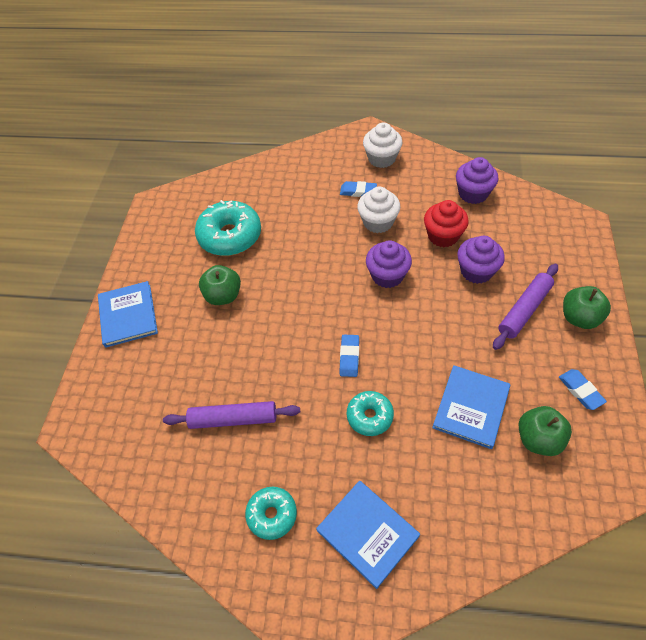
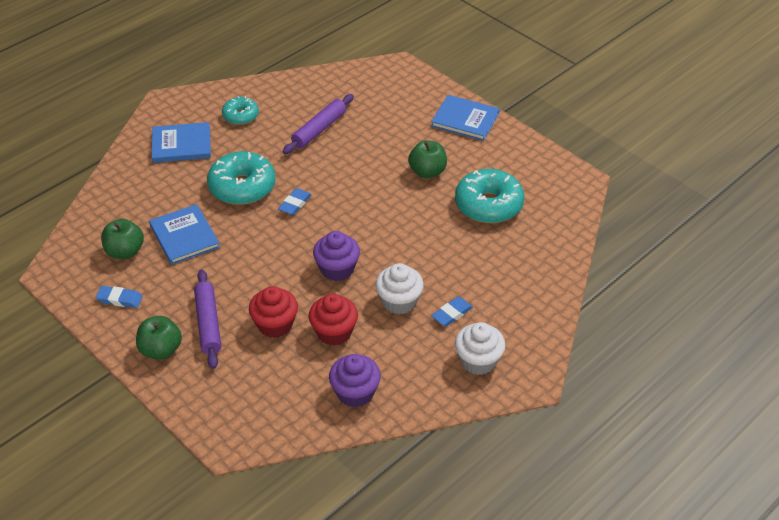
camera: 125 degrees right, 10 degrees down
blue eraser [340,335,359,377] -> blue eraser turned 75 degrees clockwise [278,188,312,215]
turquoise donut [347,391,394,436] -> turquoise donut [207,151,276,205], size x1.74
purple cupcake [457,236,505,284] -> red cupcake [249,286,298,338]

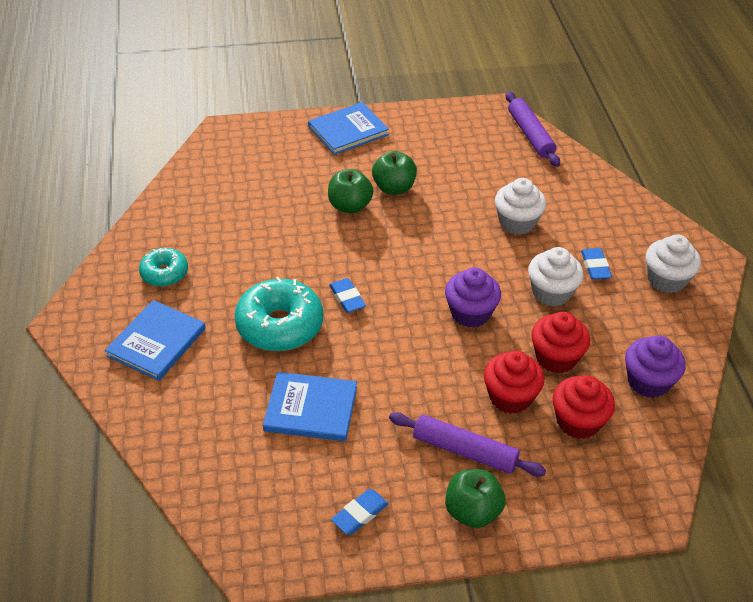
camera: 55 degrees left, 0 degrees up
green apple [101,219,144,259] -> green apple moved to [328,169,373,214]
purple rolling pin [283,94,354,154] -> purple rolling pin moved to [505,91,560,167]
turquoise donut [455,169,524,223] -> none
none -> white cupcake [495,178,546,235]
none -> red cupcake [553,375,615,439]

